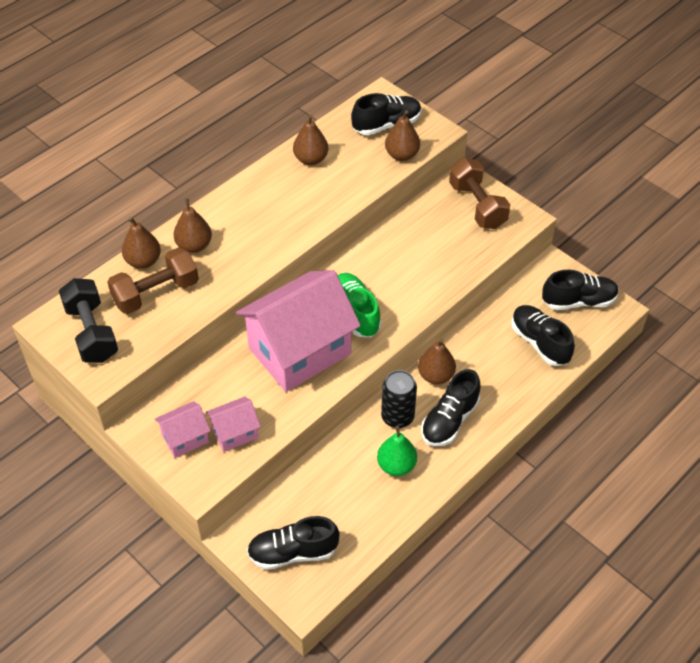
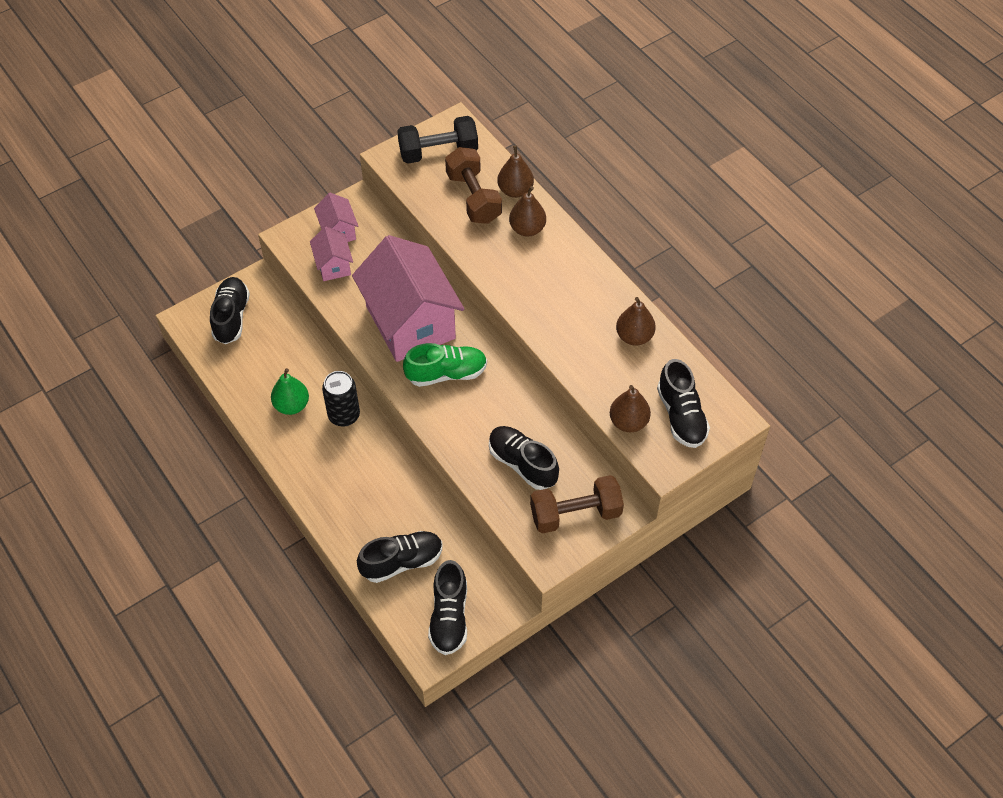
camera: 100 degrees right, 5 degrees up
brown pear [418,339,456,384] -> none
black shoe [421,369,481,446] -> black shoe moved to [489,426,559,490]

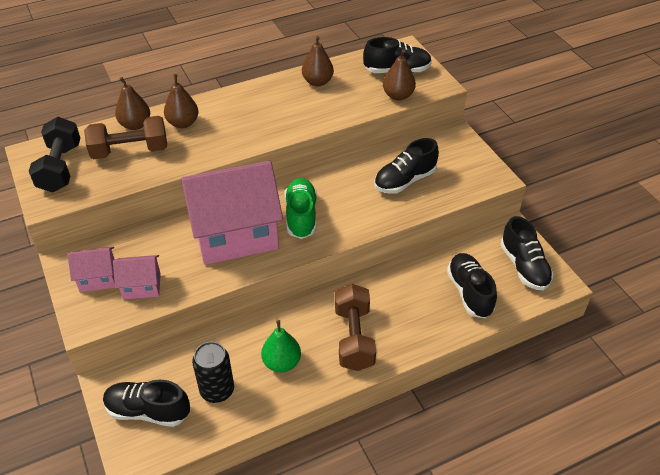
camera: 80 degrees left, 10 degrees down
black can [322,371,360,426] -> black can moved to [192,342,234,403]
black shoe [428,560,467,655] -> black shoe turned 60 degrees clockwise [500,216,553,290]
brown dumbbell [530,475,624,534] -> brown dumbbell moved to [335,284,376,371]

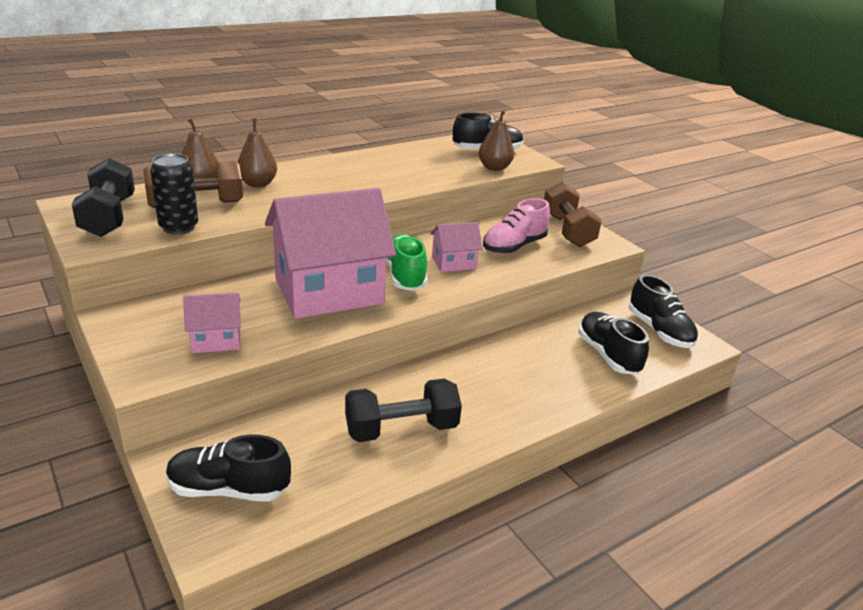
camera: 10 degrees left, 15 degrees down
pink house [68,247,115,292] -> pink house moved to [430,222,483,272]
black can [192,342,234,403] -> black can moved to [150,153,198,234]
green pear [261,320,301,372] -> black dumbbell [345,379,462,442]
brown pear [302,36,334,86] -> none
brown dumbbell [335,284,376,371] -> brown dumbbell moved to [544,182,602,247]
black shoe [374,138,439,194] -> pink shoe [483,198,550,254]

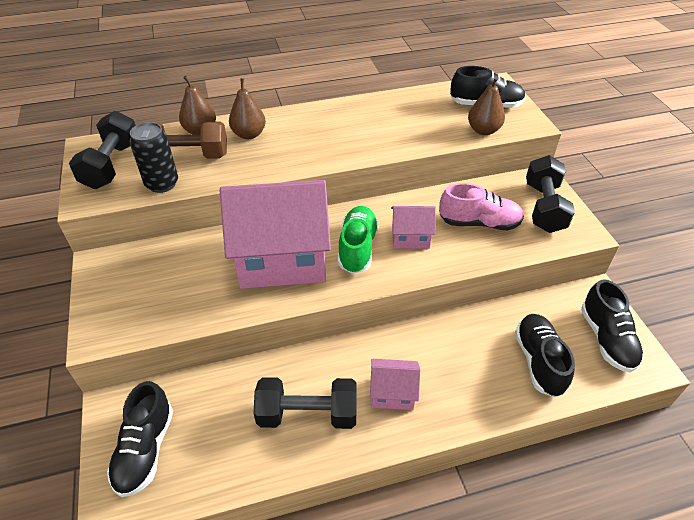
camera: 20 degrees right, 15 degrees up
black shoe [166,435,291,502] -> black shoe turned 105 degrees counterclockwise [107,381,173,497]
pink house [183,293,241,353] -> pink house moved to [370,359,420,410]
pink shoe [483,198,550,254] -> pink shoe turned 150 degrees counterclockwise [439,183,524,230]
brown dumbbell [544,182,602,247] -> black dumbbell [526,155,575,233]

